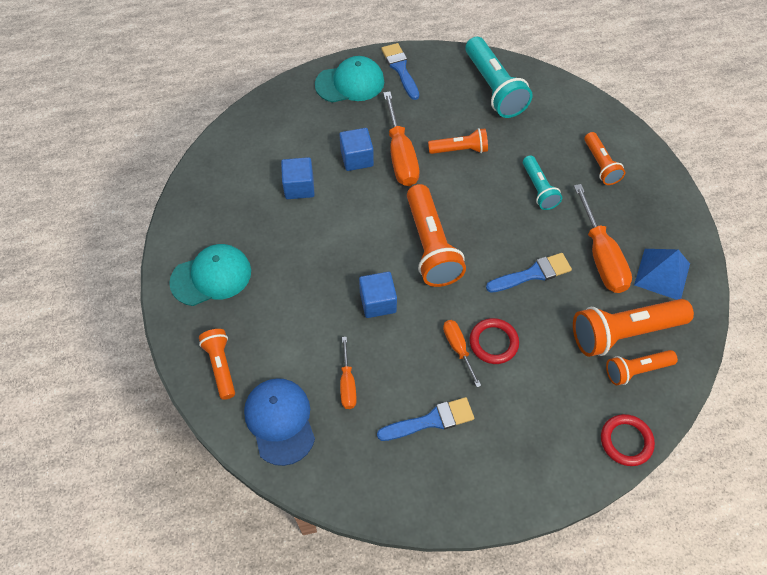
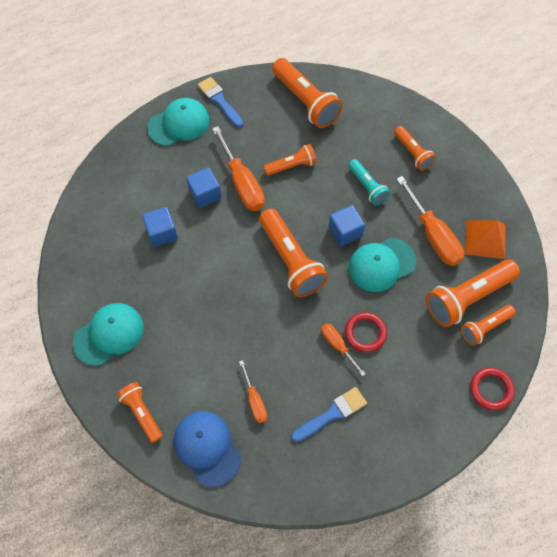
camera: 15 degrees left, 5 degrees up
blue cube [359,272,397,318] -> blue cube moved to [328,205,365,246]
turquoise flashlight [465,37,533,118] -> orange flashlight [272,58,343,128]
blue brush [486,253,572,293] -> turquoise cap [349,238,416,292]
blue pyramid [634,249,690,300] -> orange pyramid [465,220,505,259]

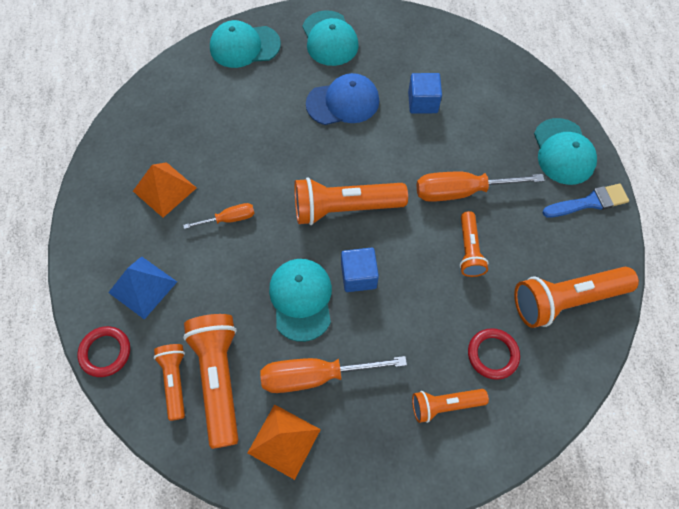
camera: 110 degrees right, 0 degrees up
orange flashlight [117,382,163,443] -> turquoise cap [210,20,281,68]
blue cap [174,411,241,487] -> blue cap moved to [306,73,379,125]
blue cube [186,167,222,208] -> none
orange screwdriver [239,360,267,423] -> none
blue brush [291,387,367,442] -> orange pyramid [133,162,196,218]
red ring [345,312,387,352] -> red ring moved to [468,328,520,380]
turquoise flashlight [348,159,390,206] -> none
none -> blue pyramid [108,256,177,320]

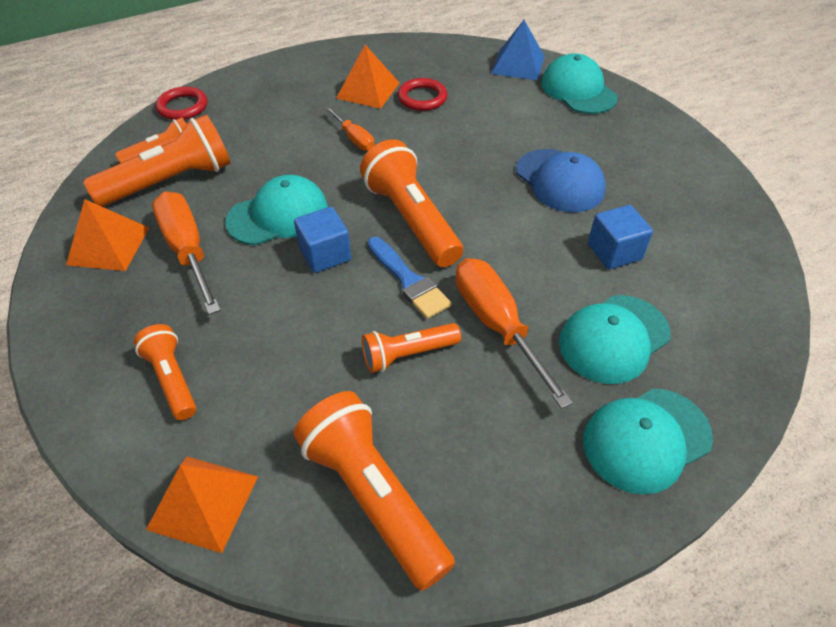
camera: 70 degrees right, 15 degrees down
blue pyramid [108,256,177,320] -> blue pyramid moved to [491,20,545,81]
turquoise cap [302,10,359,66] -> turquoise cap moved to [559,295,671,384]
red ring [468,328,520,380] -> red ring moved to [398,78,447,111]
blue brush [542,184,629,218] -> blue brush moved to [368,237,452,319]
none -> orange pyramid [146,457,258,553]

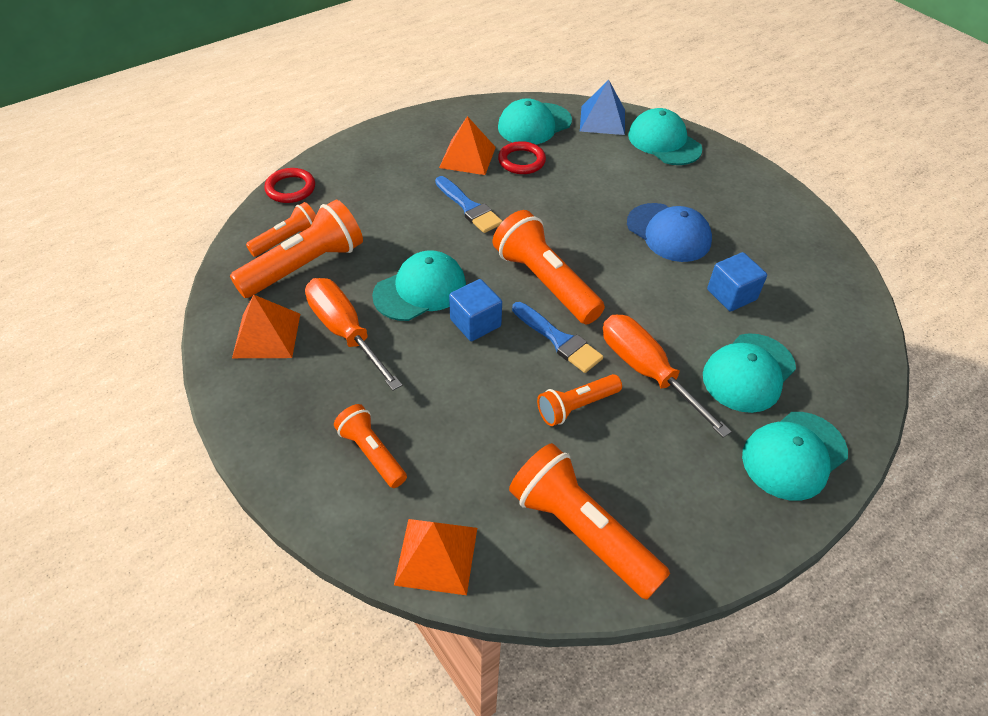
camera: 10 degrees left, 0 degrees up
orange screwdriver [326,107,374,151] -> blue brush [435,176,503,233]
none -> turquoise cap [498,98,572,145]

